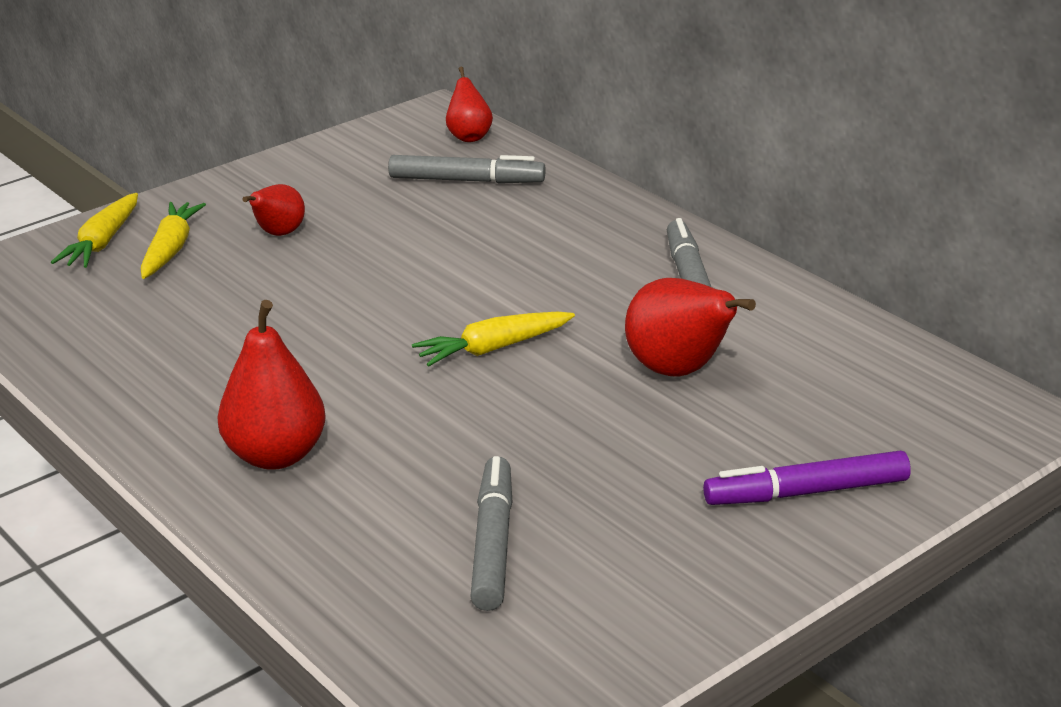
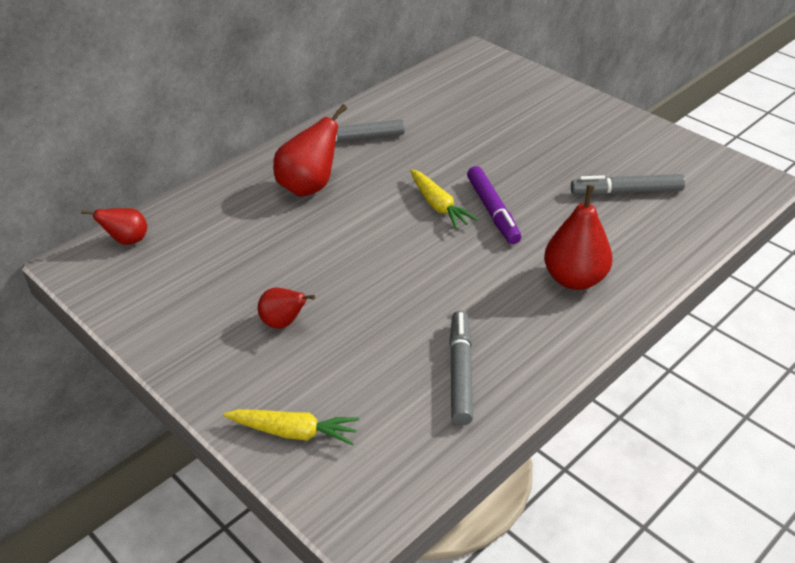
camera: 95 degrees left, 10 degrees up
yellow carrot [140,202,206,279] -> none
grey marker [388,155,545,184] -> grey marker moved to [449,311,473,425]
red pear [625,278,756,377] -> red pear moved to [273,104,347,197]
purple marker [703,451,911,505] -> purple marker moved to [467,166,521,244]

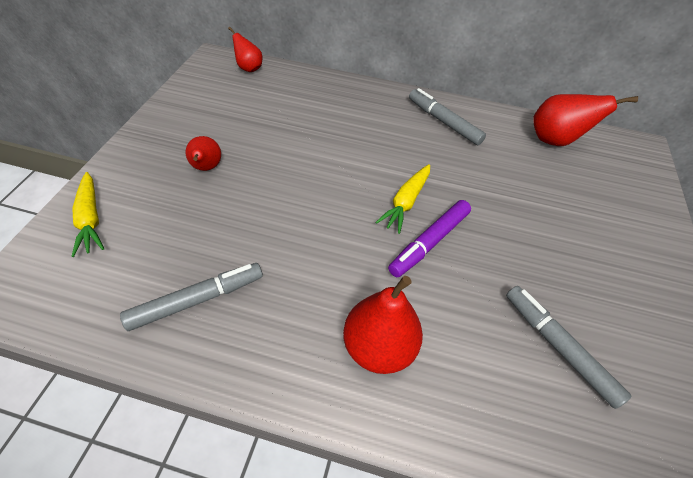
camera: 55 degrees right, 10 degrees up
red pear [273,104,347,197] -> red pear moved to [533,94,638,146]

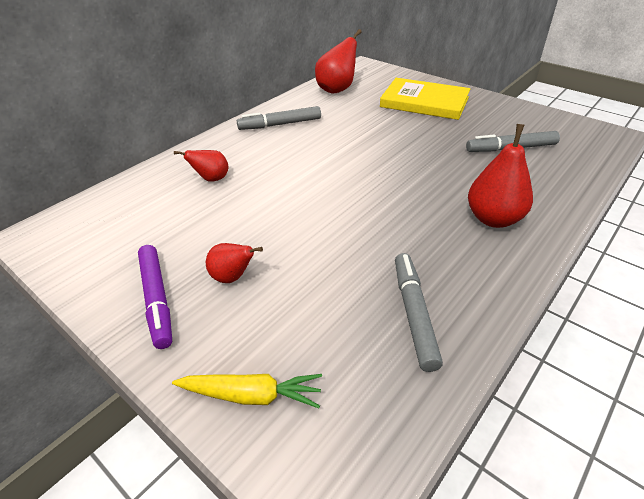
camera: 60 degrees left, 10 degrees down
red pear [228,27,262,72] -> red pear moved to [174,150,229,182]
yellow carrot [375,164,430,234] -> none
purple marker [388,200,471,277] -> purple marker moved to [138,245,172,349]
none -> yellow book [380,78,471,120]

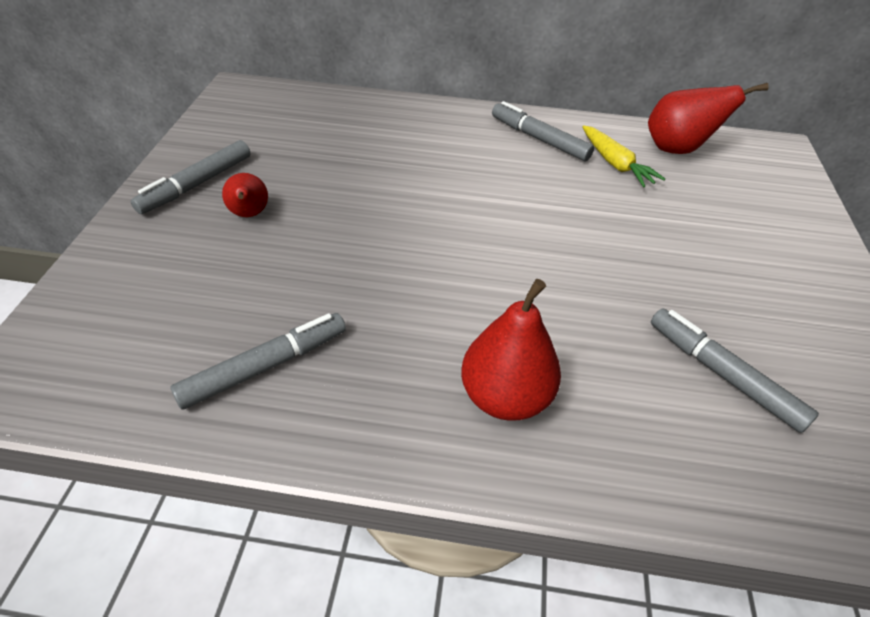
camera: 55 degrees right, 5 degrees up
purple marker [138,245,172,349] -> grey marker [131,140,250,214]
yellow carrot [172,374,322,408] -> yellow carrot moved to [582,125,665,187]
red pear [174,150,229,182] -> none
yellow book [380,78,471,120] -> none

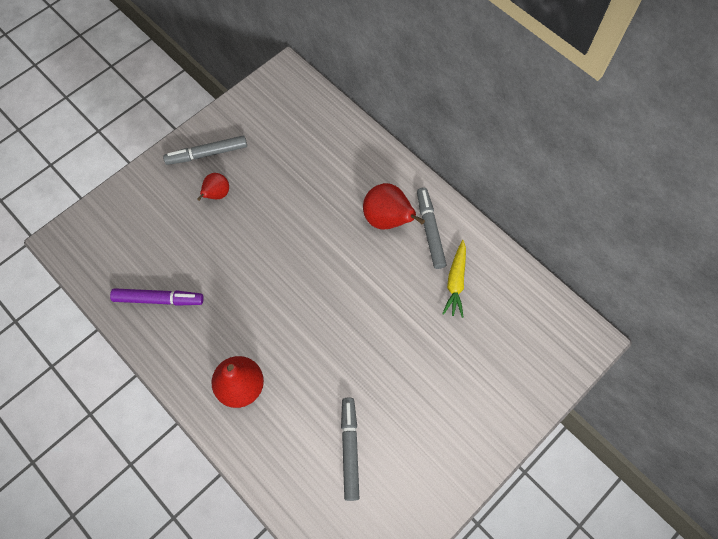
camera: 40 degrees right, 20 degrees up
grey marker [170,313,346,410] -> purple marker [110,288,204,306]
red pear [648,83,769,154] -> red pear moved to [363,183,425,230]

